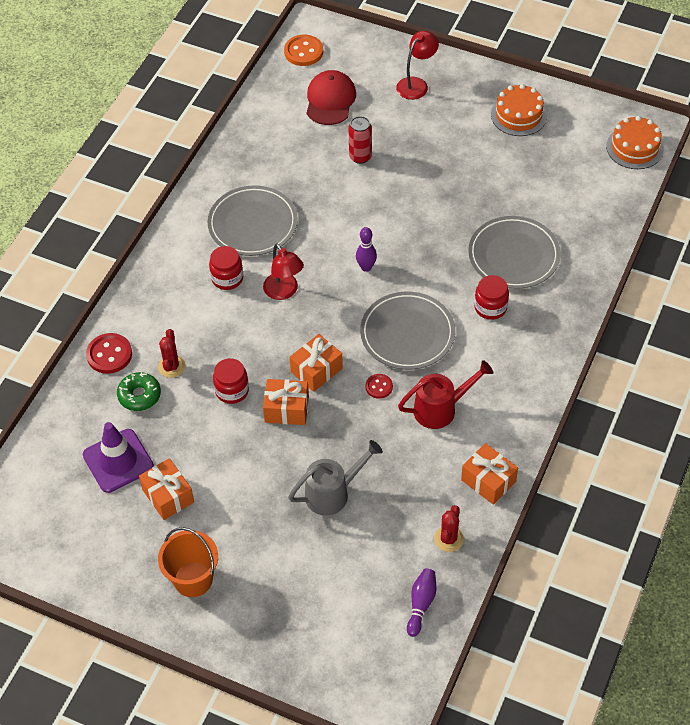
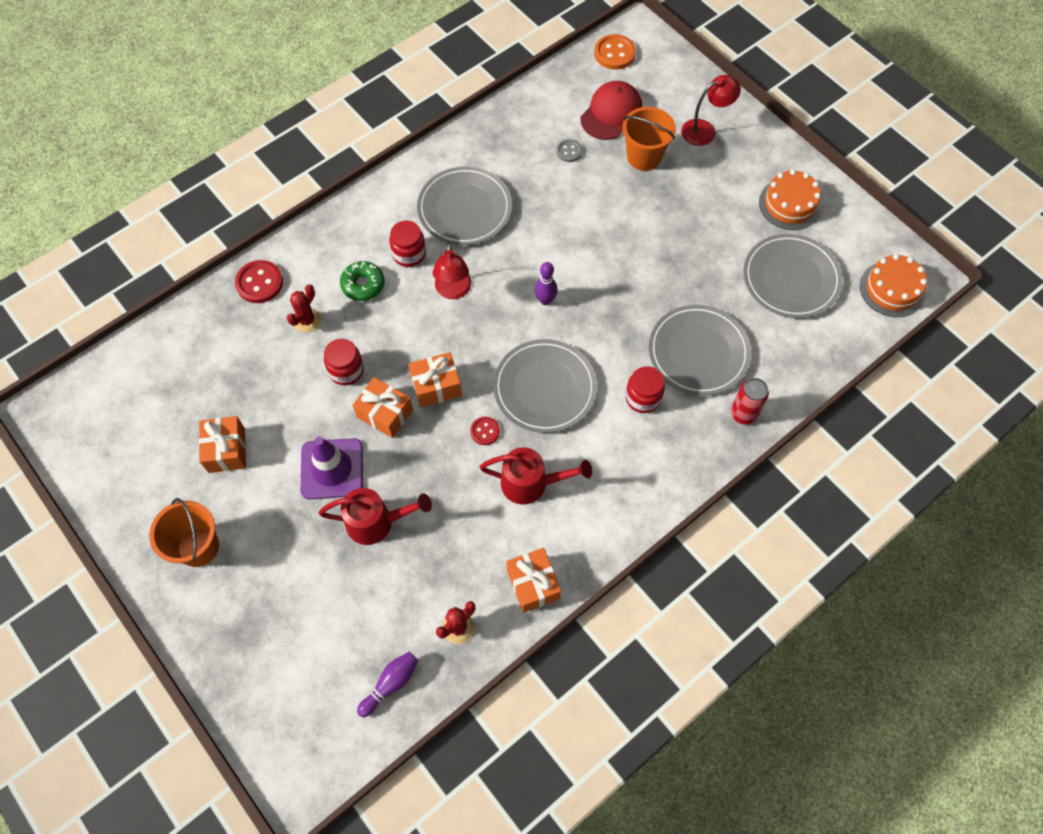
camera: 25 degrees right, 10 degrees up
purple traffic cone [83,422,154,493] -> purple traffic cone moved to [301,437,363,499]
green donut [117,372,161,411] -> green donut moved to [340,261,384,301]
grey watering can [288,440,383,516] -> red watering can [318,488,432,545]
red can [348,116,372,164] -> red can moved to [731,378,769,425]
none -> grey button [556,139,582,162]
none -> orange bucket [622,107,676,171]
none -> grey plate [743,234,843,318]

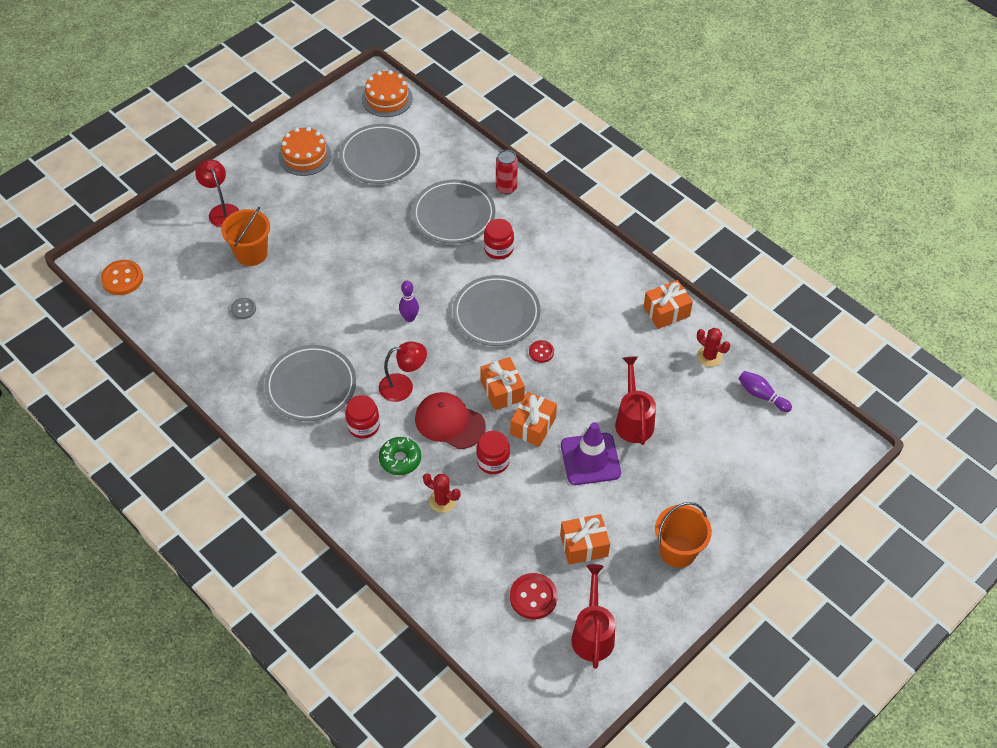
camera: 95 degrees left, 10 degrees down
red button [235,260,283,303] -> red button moved to [510,573,558,619]
red watering can [479,447,592,504] -> red watering can moved to [571,564,615,669]
red cap [580,81,642,140] -> red cap moved to [415,392,486,449]

